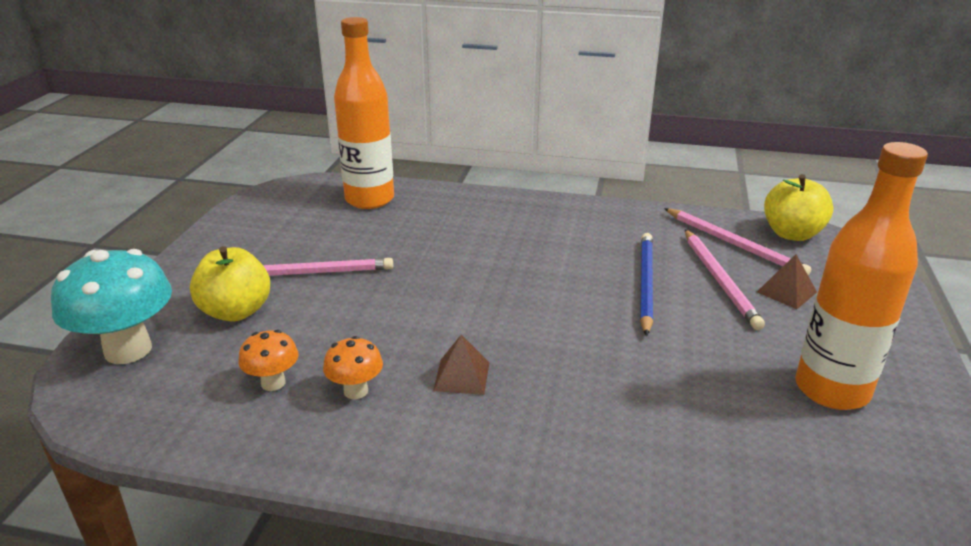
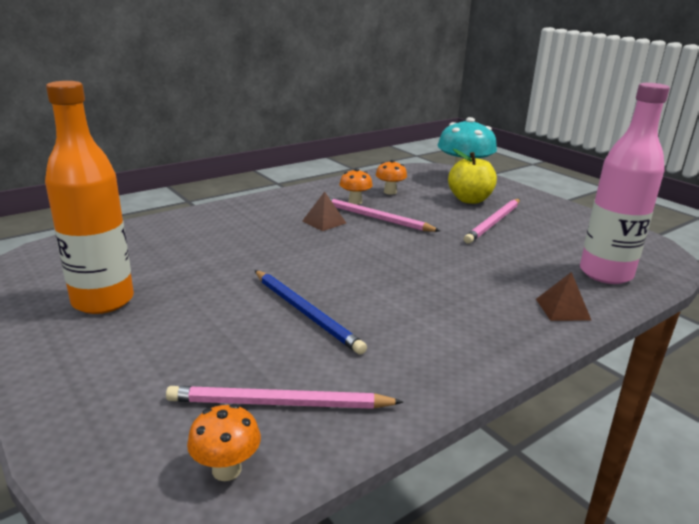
camera: 130 degrees right, 5 degrees down
orange bottle [334,17,394,209] -> pink bottle [580,83,670,284]
pink pencil [685,229,765,330] -> pink pencil moved to [329,197,440,232]
brown pyramid [757,254,817,309] -> brown pyramid moved to [536,272,591,321]
yellow apple [764,174,833,241] -> orange mushroom [187,404,261,481]

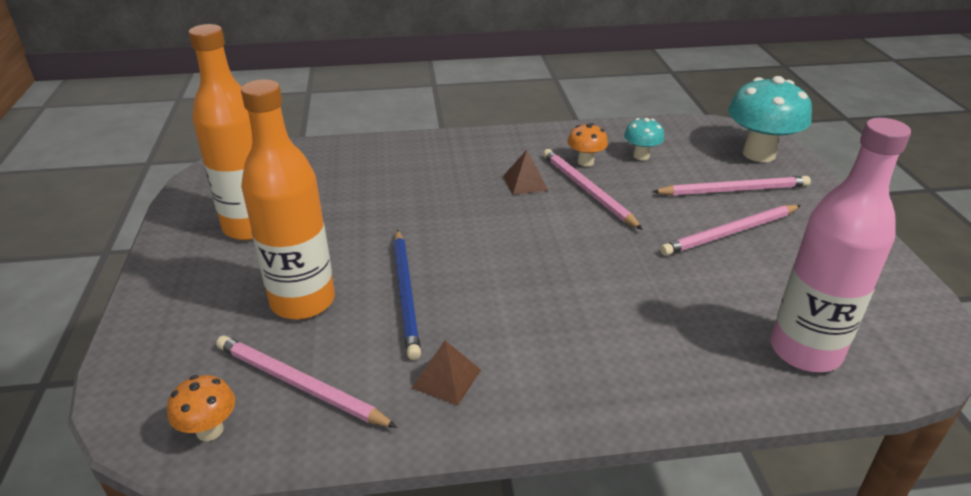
camera: 30 degrees right, 10 degrees up
orange mushroom [376,160,407,195] -> turquoise mushroom [624,118,665,160]
yellow apple [448,149,497,204] -> pink pencil [652,176,811,196]
brown pyramid [536,272,591,321] -> brown pyramid moved to [412,340,481,405]
none -> orange bottle [241,79,335,320]

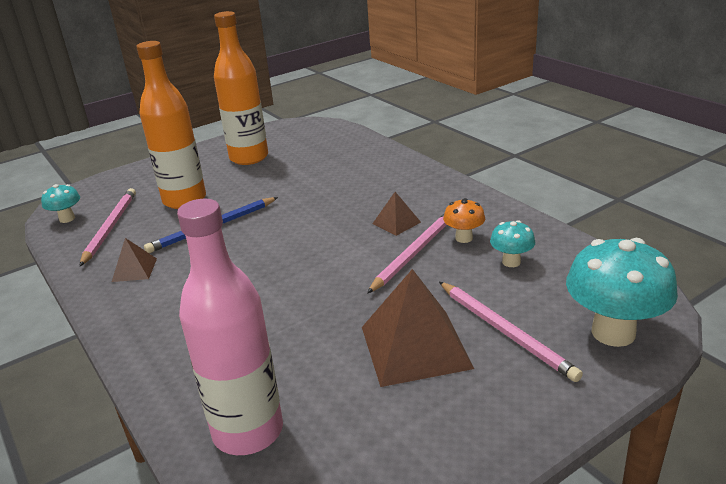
camera: 65 degrees right, 5 degrees down
orange mushroom [167,375,235,441] -> turquoise mushroom [41,184,80,223]
pink pencil [660,205,801,256] -> brown pyramid [362,269,474,387]

